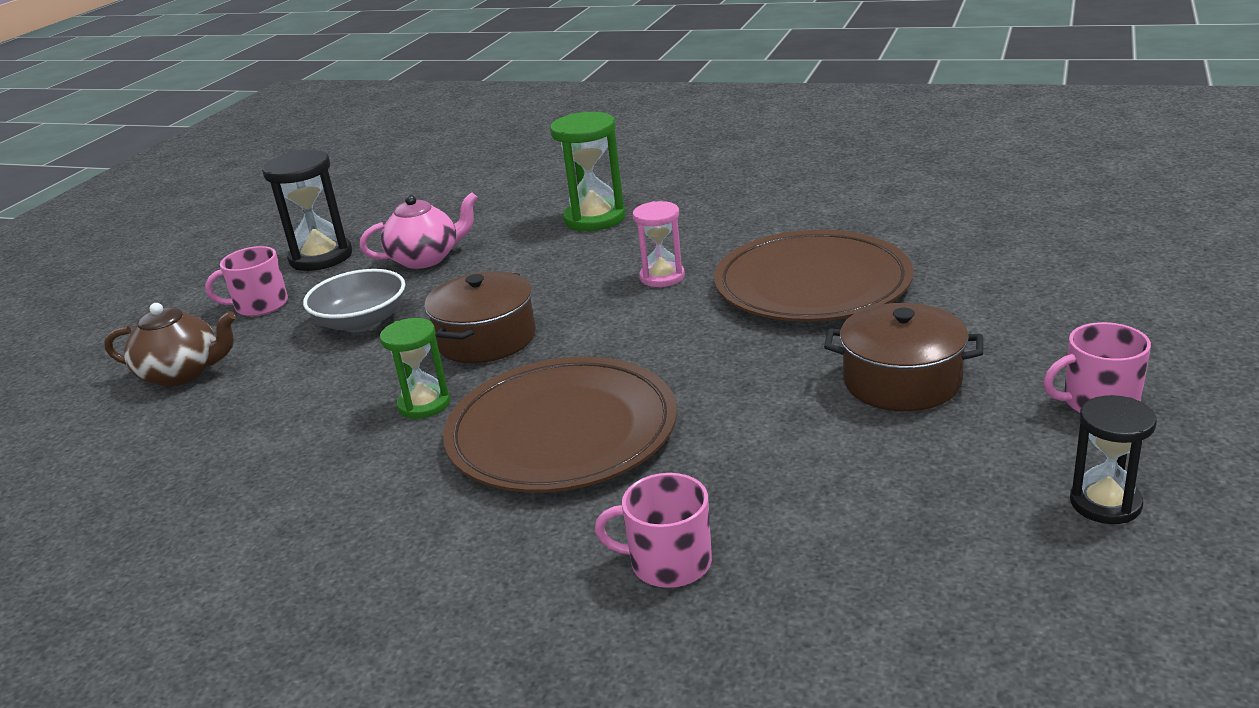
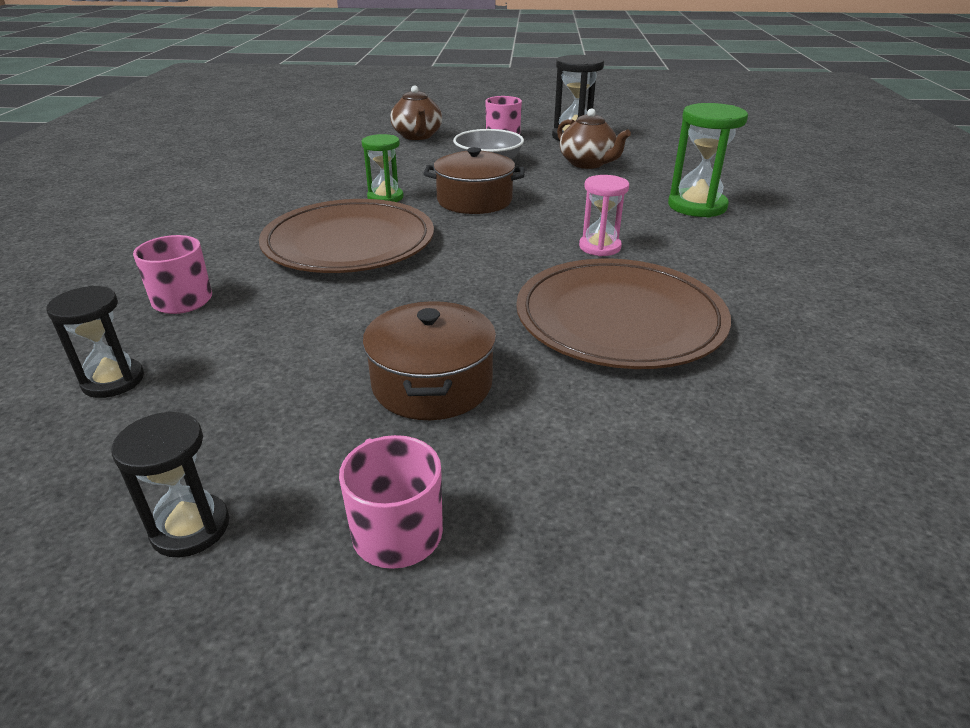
camera: 70 degrees right, 5 degrees up
pink teapot [360,192,478,269] -> brown teapot [557,108,631,169]
none -> black hourglass [46,286,144,398]

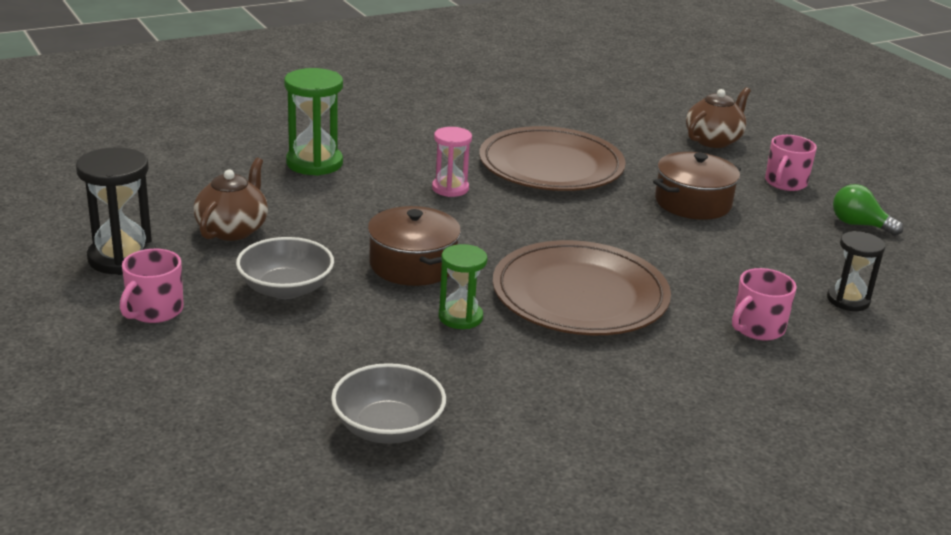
camera: 125 degrees left, 5 degrees down
black hourglass [111,411,229,557] -> green light bulb [833,184,903,236]
brown teapot [390,86,442,140] -> brown teapot moved to [686,87,751,148]
none -> grey bowl [331,363,446,444]

